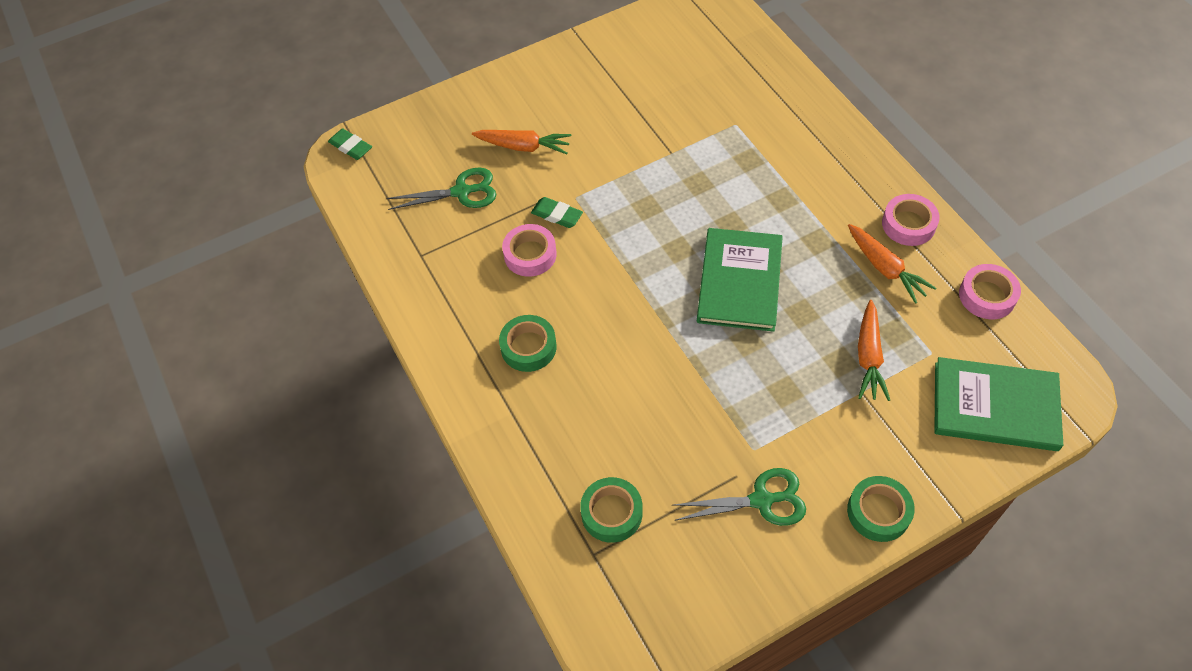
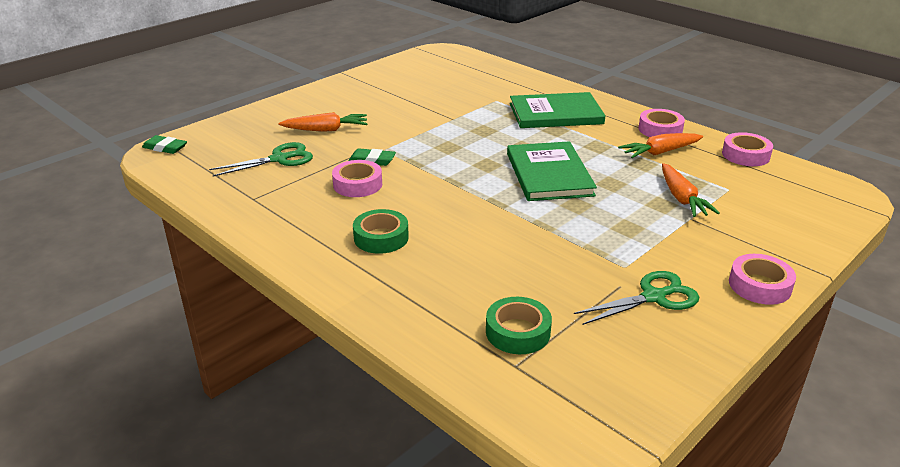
camera: 20 degrees left, 25 degrees down
green tape [847,476,915,542] -> pink tape [729,254,796,305]
orange carrot [848,224,936,304] -> orange carrot turned 120 degrees clockwise [618,133,703,158]
green book [934,357,1063,451] -> green book moved to [510,92,605,128]

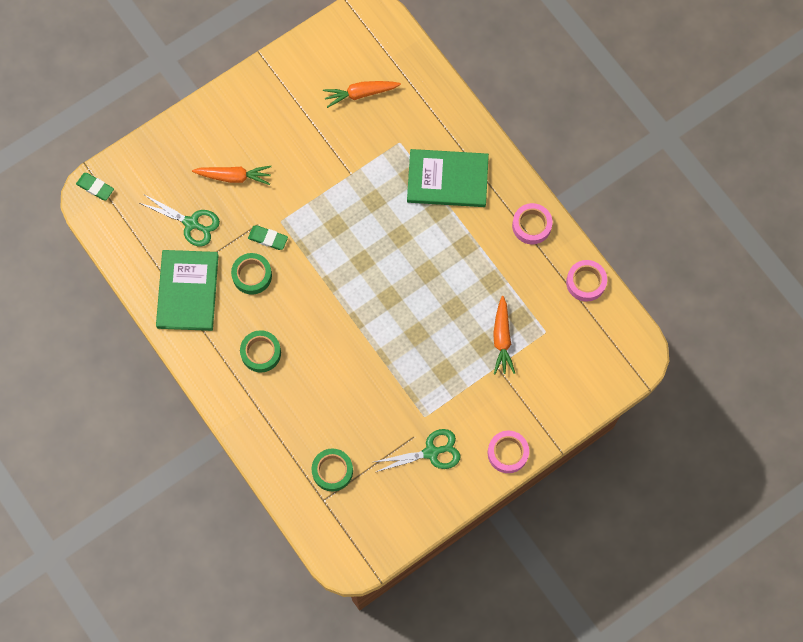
camera: 10 degrees right, 40 degrees up
green scissors [209,142,313,177] -> green scissors turned 45 degrees clockwise [140,195,220,247]
pink tape [332,160,382,197] -> green tape [231,253,272,295]
green book [507,141,597,201] -> green book moved to [156,250,219,331]
orange carrot [618,133,703,158] -> orange carrot moved to [323,81,401,108]

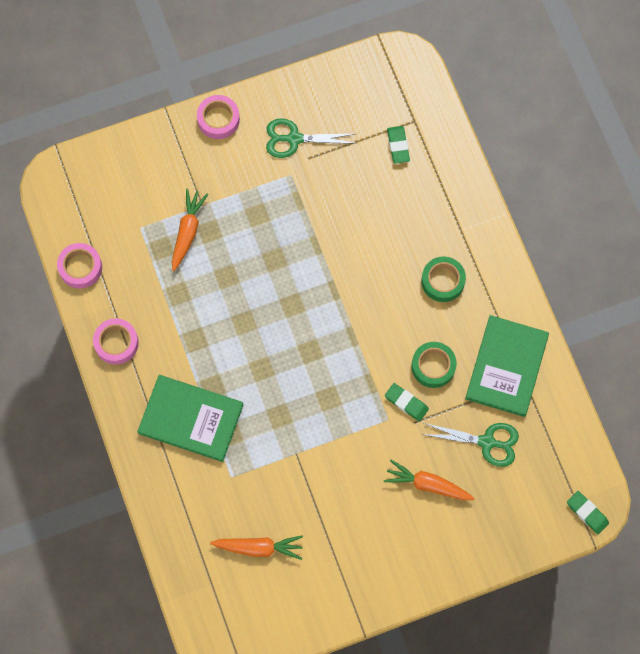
camera: 165 degrees left, 0 degrees up
green scissors [140,195,220,247] -> green scissors turned 150 degrees clockwise [422,423,519,467]
green tape [312,448,353,492] -> green eraser [387,126,410,164]

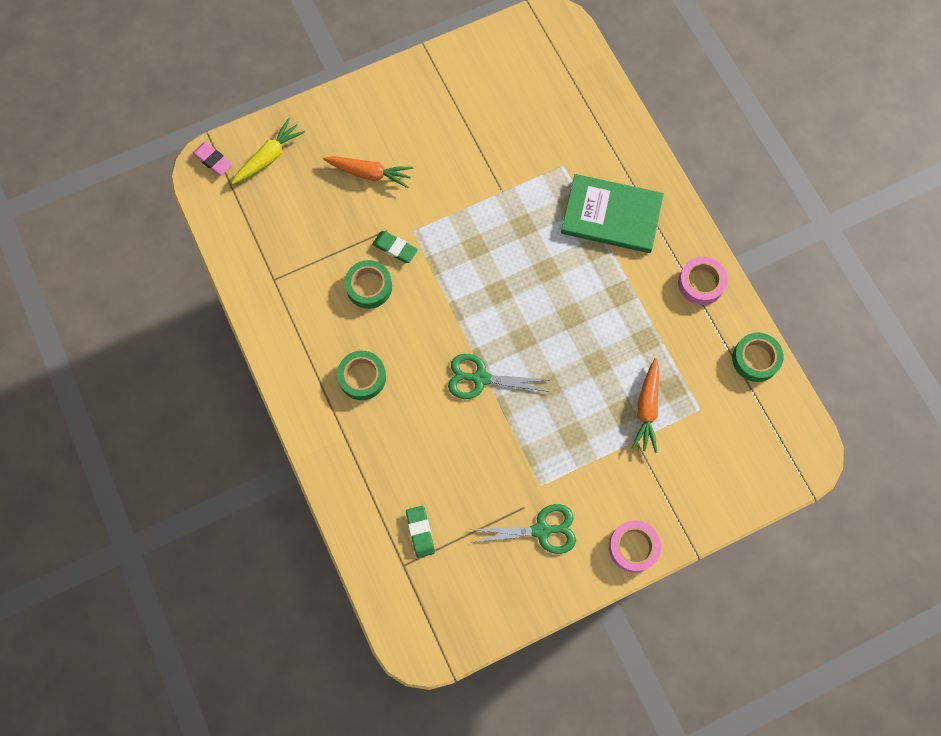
camera: 175 degrees right, 0 degrees up
pink tape [57,243,102,288] -> green tape [732,332,784,382]
orange carrot [210,535,303,560] -> none
green scissors [422,423,519,467] -> green scissors moved to [448,354,551,399]
green book [465,315,549,417] -> none
green eraser [567,491,609,534] -> pink eraser [192,142,233,176]
none -> yellow carrot [231,118,305,184]

